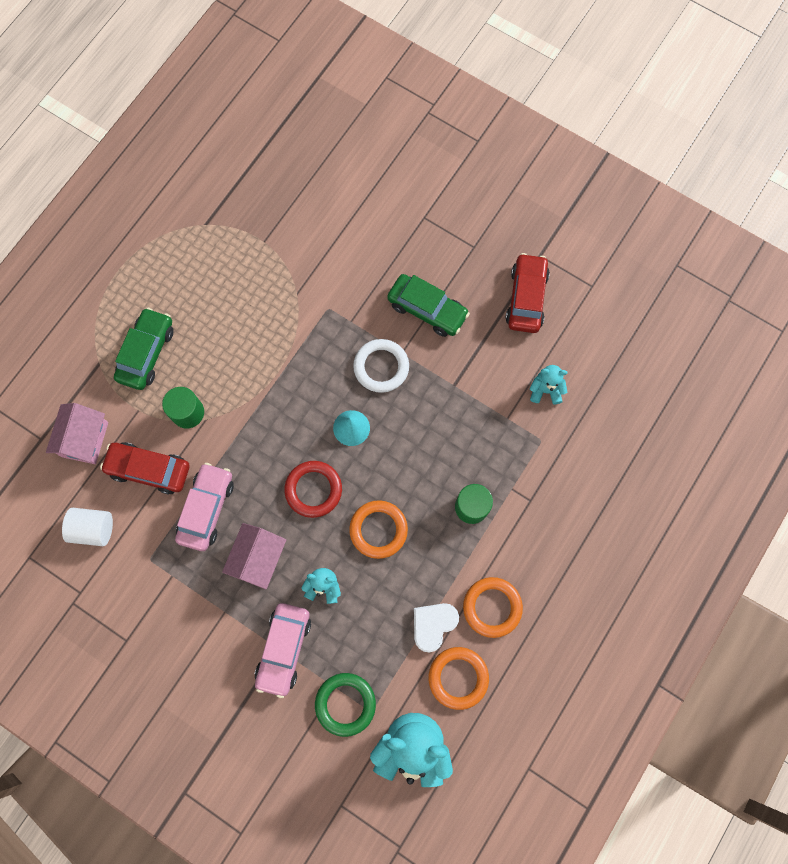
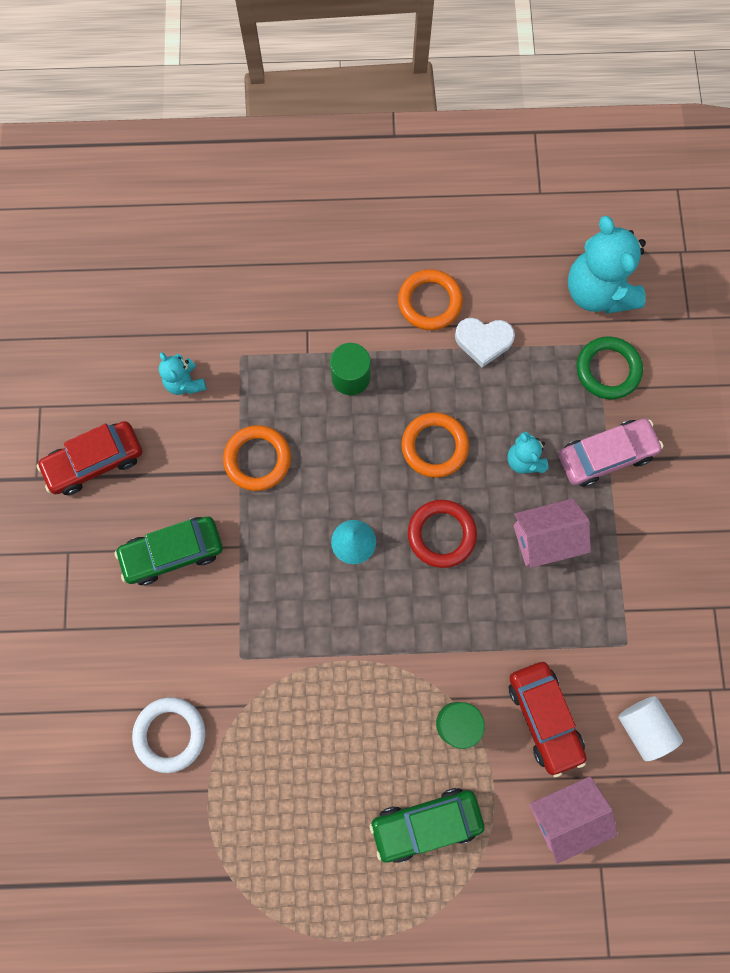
camera: 125 degrees left, 0 degrees up
pink car [175,463,234,551] -> none
white ring [353,339,409,393] -> white ring moved to [132,697,205,773]
green car [387,274,470,337] -> green car turned 105 degrees counterclockwise [114,517,223,585]
orange ring [429,647,489,710] -> orange ring moved to [223,425,291,491]

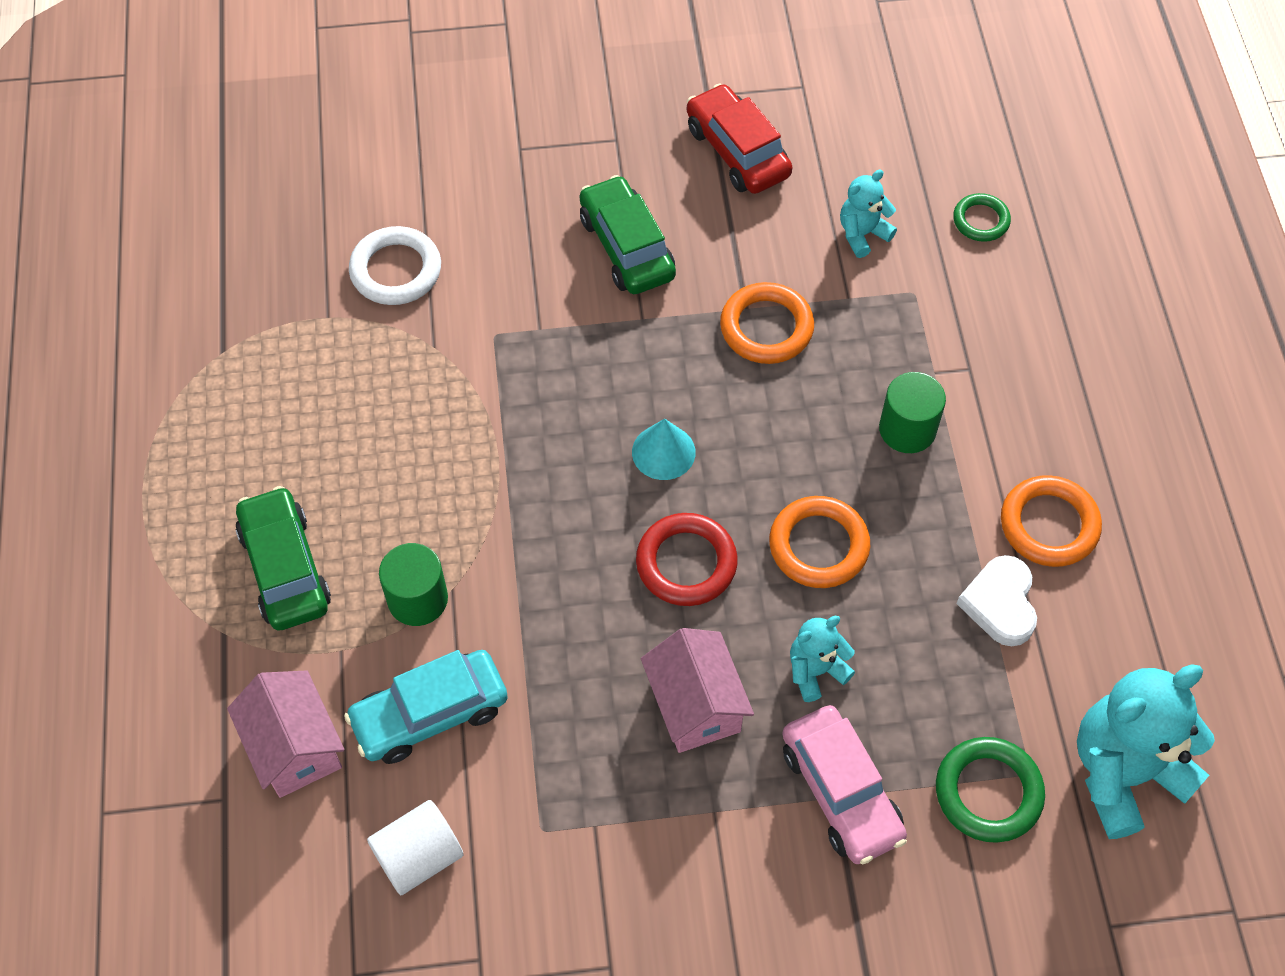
camera: 85 degrees right, 15 degrees down
red car [509,662,586,777] -> turquoise car [344,650,508,764]
none -> green ring [953,193,1011,242]

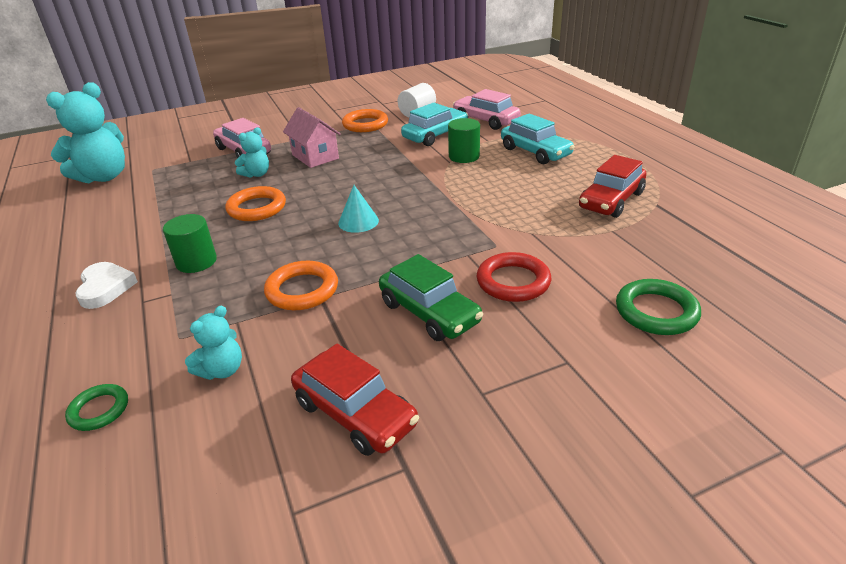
camera: 165 degrees right, 25 degrees down
pink house [227,671,345,798] -> pink car [453,89,520,130]
green car [235,486,331,630] -> turquoise car [501,113,575,164]
white ring [349,226,441,305] -> none
red ring [636,513,738,606] -> red ring moved to [477,252,551,302]
green ring [936,737,1045,843] -> green ring moved to [616,279,701,335]
white heart [956,555,1037,646] -> white heart moved to [75,262,138,309]
orange ring [1001,475,1102,567] -> orange ring moved to [342,109,388,132]
none -> red car [579,155,646,218]

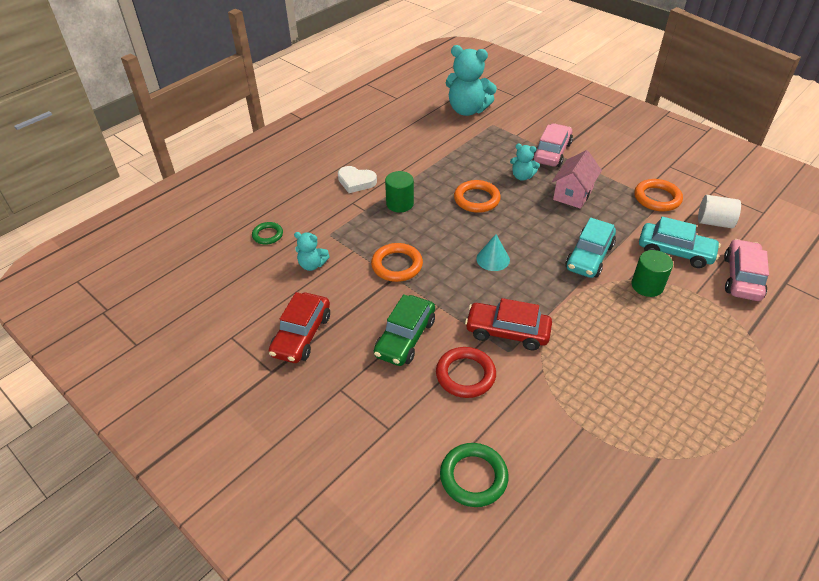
camera: 65 degrees right, 10 degrees up
white heart [75,262,138,309] -> white heart turned 60 degrees clockwise [338,166,377,193]
turquoise car [501,113,575,164] -> turquoise car moved to [565,218,616,278]
red car [579,155,646,218] -> red car moved to [465,298,552,350]

